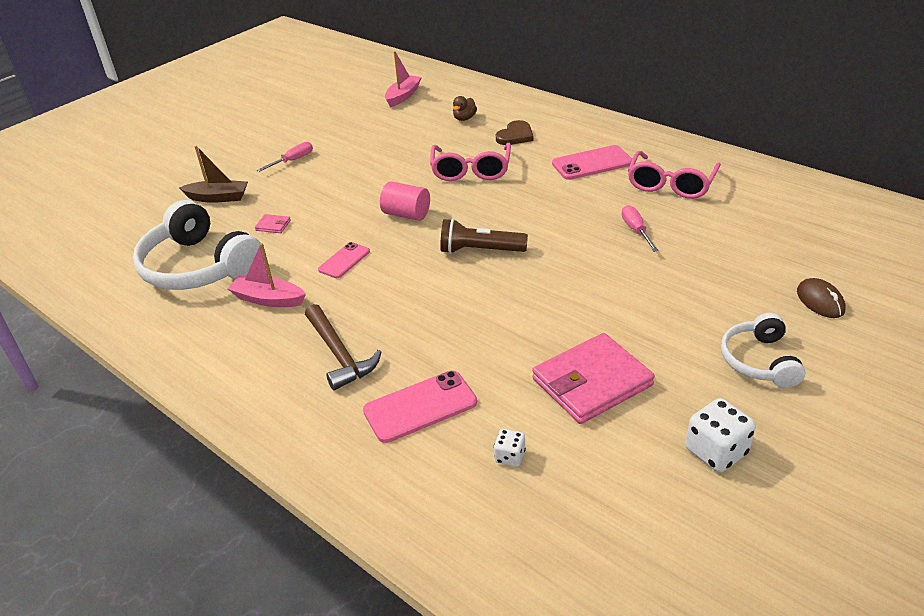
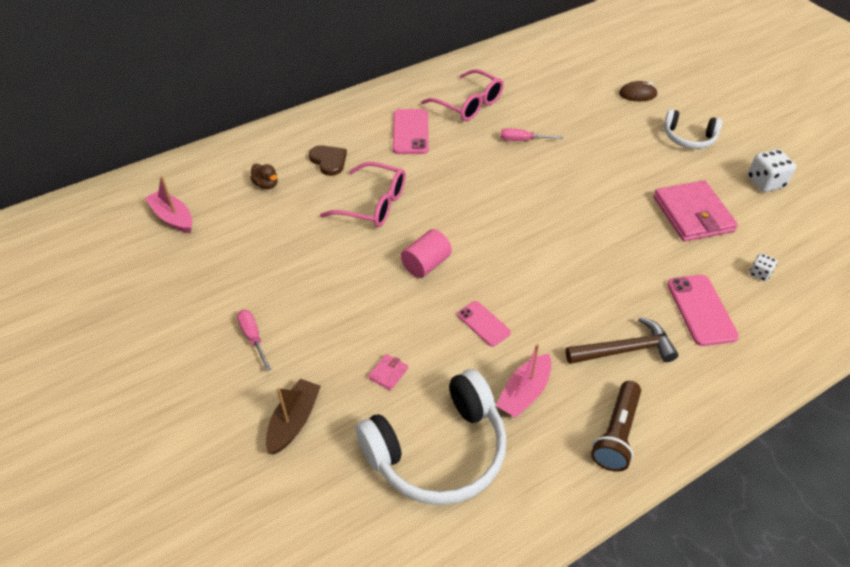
camera: 75 degrees left, 10 degrees up
brown flashlight [440,219,528,254] -> brown flashlight moved to [591,381,641,472]

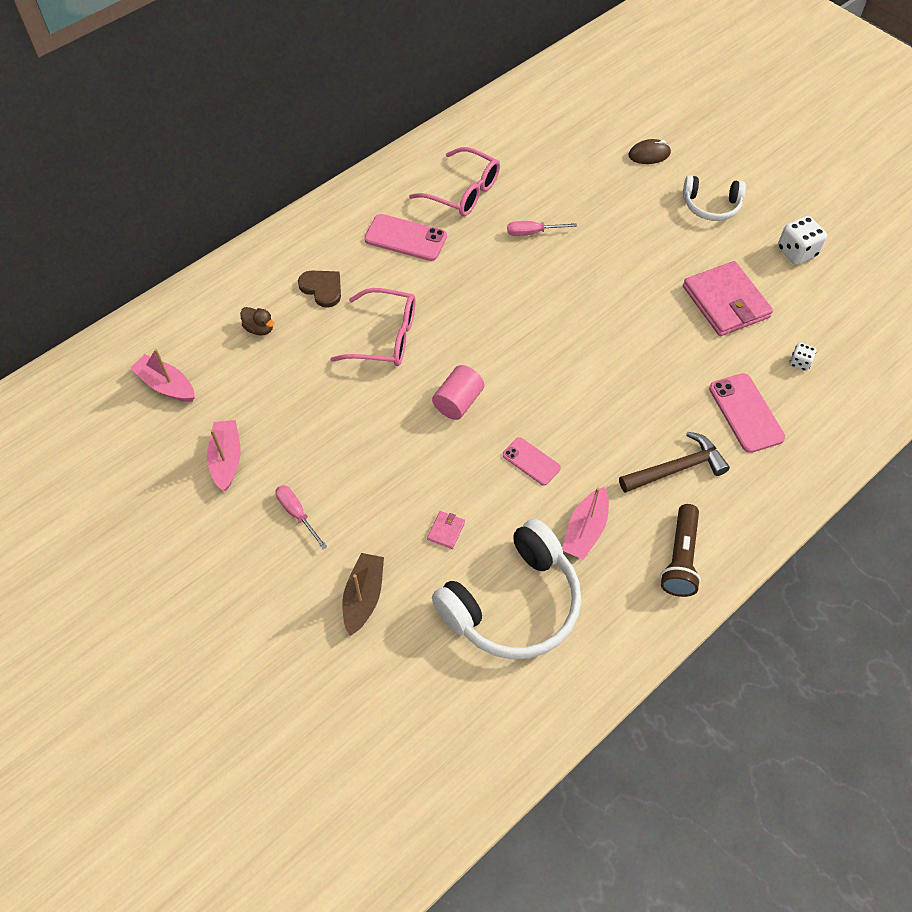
camera: 10 degrees left, 10 degrees up
pink phone [393,109,429,154] -> pink phone turned 60 degrees counterclockwise [364,214,447,261]
none -> pink boat [207,420,241,491]

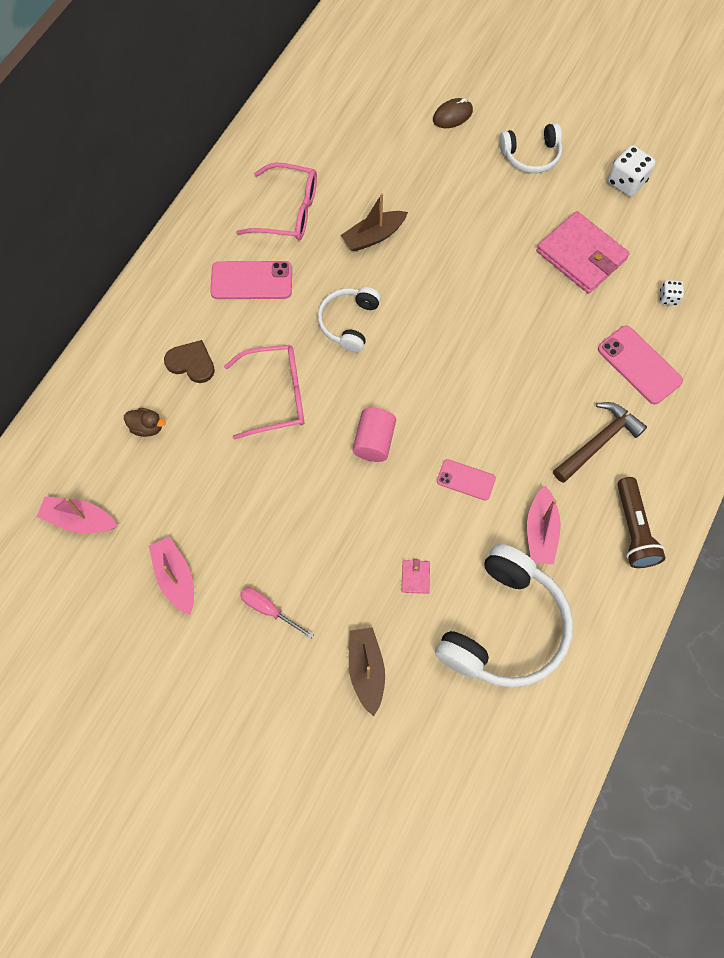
camera: 20 degrees left, 10 degrees up
pink screwdriver [507,221,577,236] -> brown boat [341,193,408,252]
none -> white headphones [318,287,381,353]

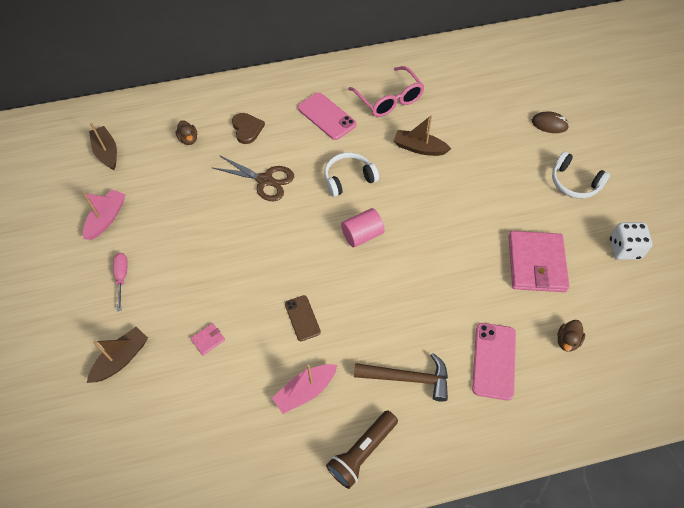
camera: 50 degrees right, 10 degrees down
pink boat [37,496,117,533] -> brown boat [89,123,117,170]
pink glasses [224,345,304,440] -> brown scissors [211,155,294,201]
pink cylinder [353,408,396,462] -> pink cylinder moved to [341,208,385,247]
white headphones [435,544,573,687] -> none
pink phone [437,459,496,501] -> brown phone [285,295,321,341]
white dice [660,280,684,305] -> brown duck [557,320,585,352]

